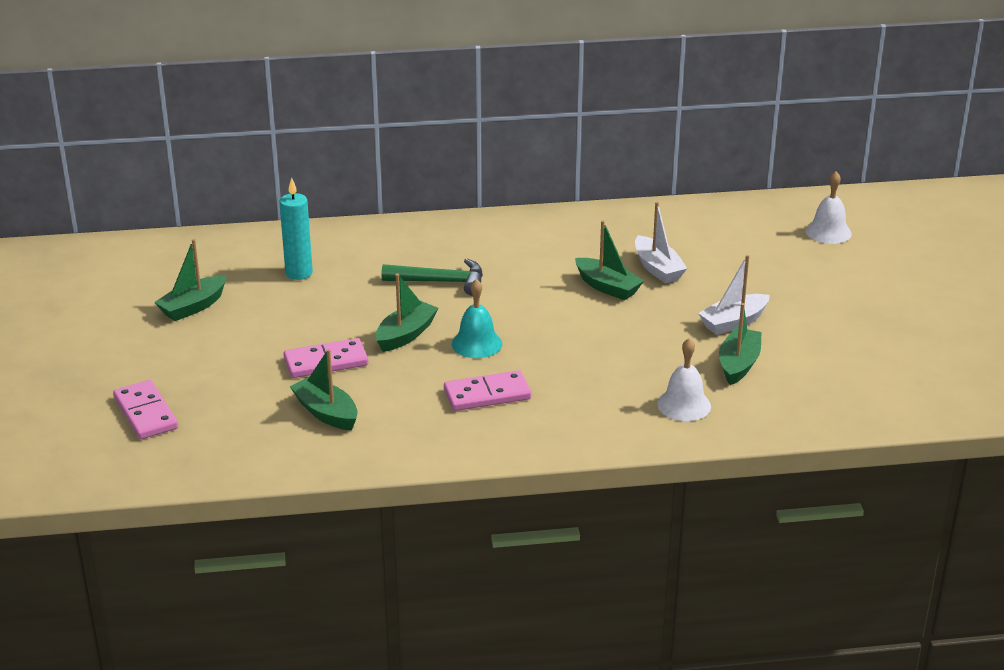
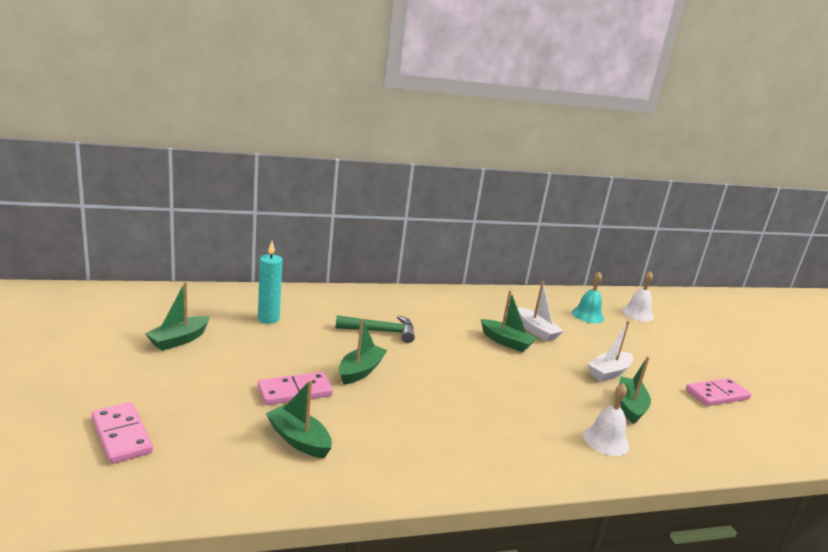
camera: 10 degrees left, 10 degrees down
pink domino [444,370,531,411] -> pink domino moved to [686,378,751,406]
turquoise bell [452,279,502,358] -> turquoise bell moved to [572,271,604,323]

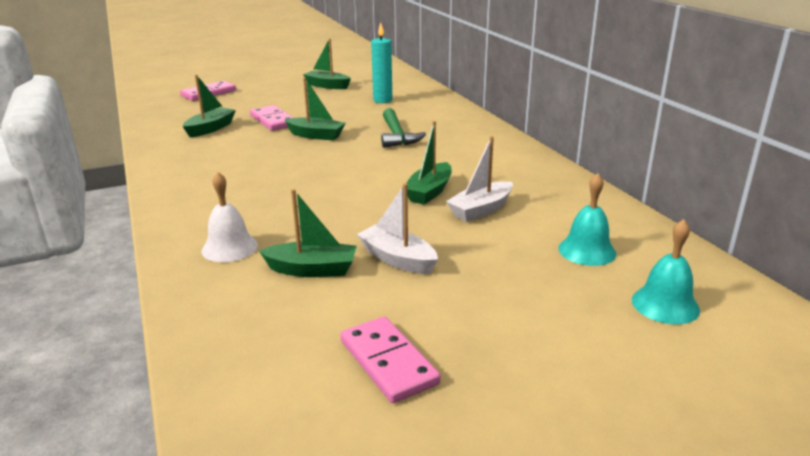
camera: 85 degrees right, 5 degrees up
white bell [622,271,654,321] -> turquoise bell [632,219,700,324]

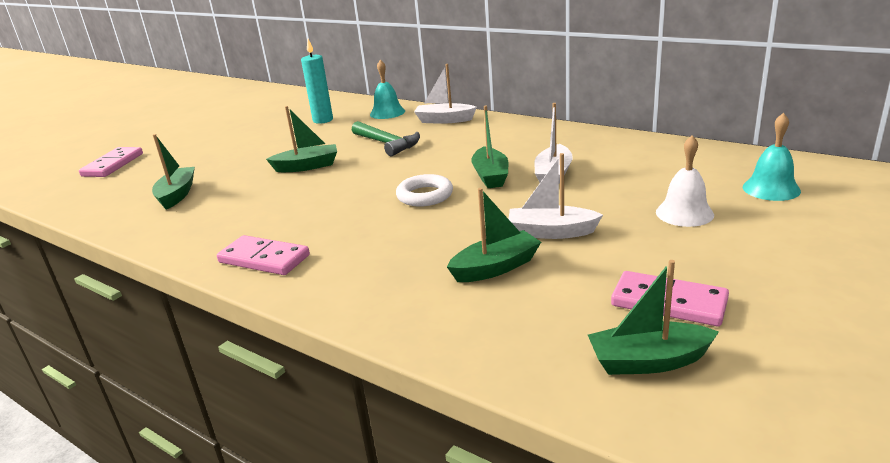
camera: 30 degrees left, 0 degrees up
white bell [201,172,258,262] -> white bell moved to [656,135,714,227]
pink domino [250,105,293,131] -> pink domino moved to [217,235,310,275]
green boat [303,39,351,89] -> green boat moved to [588,260,719,375]
turquoise bell [558,173,616,266] -> turquoise bell moved to [370,60,405,119]
none -> white ring [396,174,453,207]
none -> white boat [414,64,477,124]

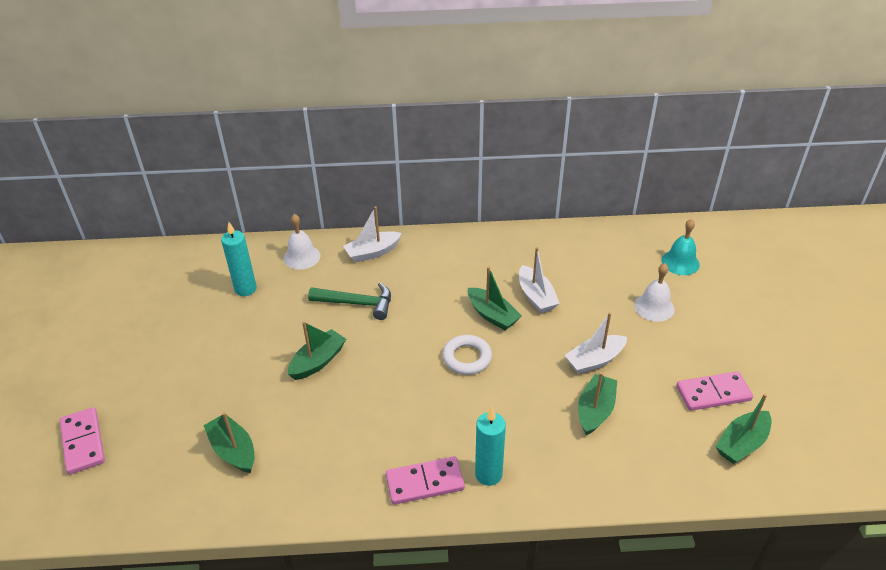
camera: 40 degrees left, 15 degrees up
turquoise bell [370,60,405,119] -> white bell [284,214,320,270]
none -> turquoise candle [475,407,506,486]

